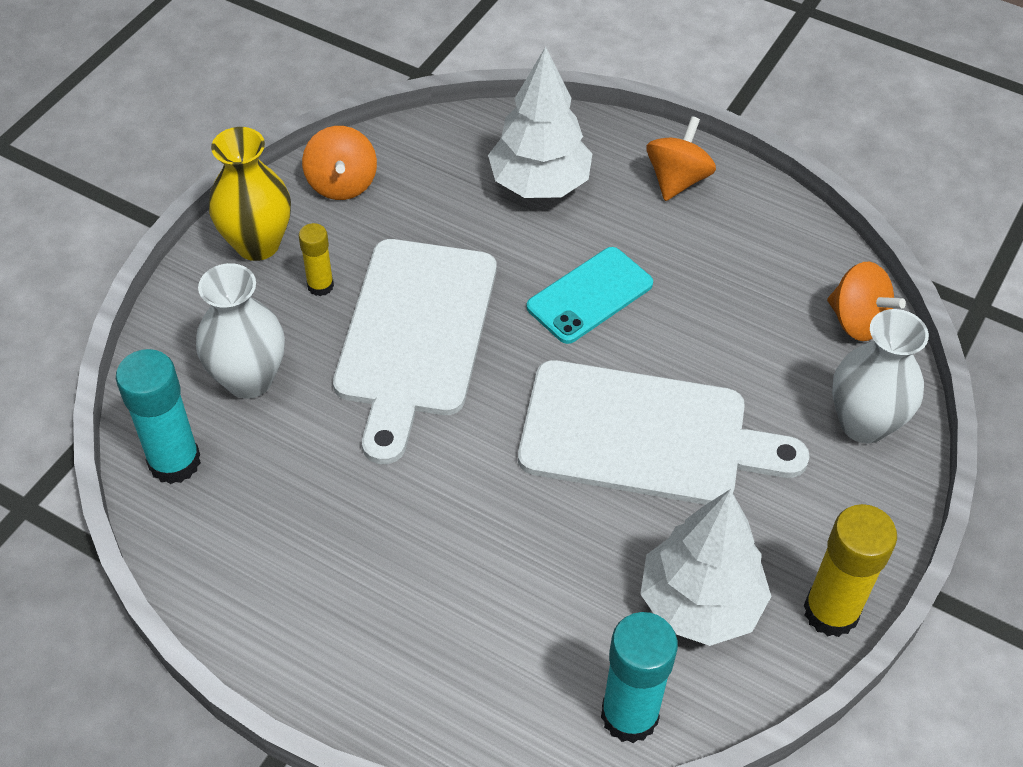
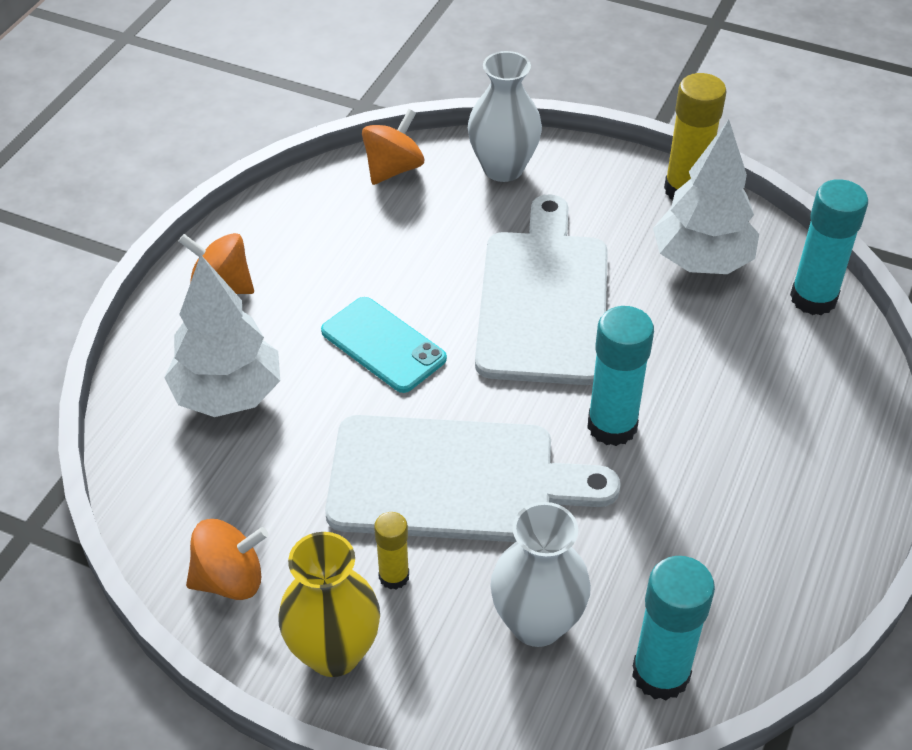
camera: 95 degrees left, 5 degrees down
none -> turquoise glue stick [587,306,654,446]

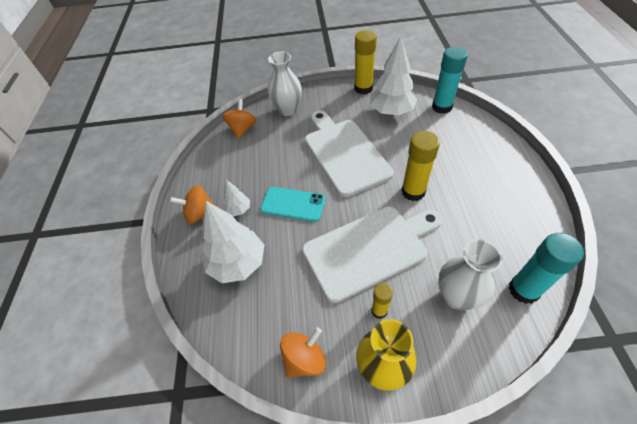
camera: 25 degrees left, 5 degrees up
turquoise glue stick [587,306,654,446] -> yellow glue stick [401,131,440,201]
none -> white tree [223,180,250,216]

